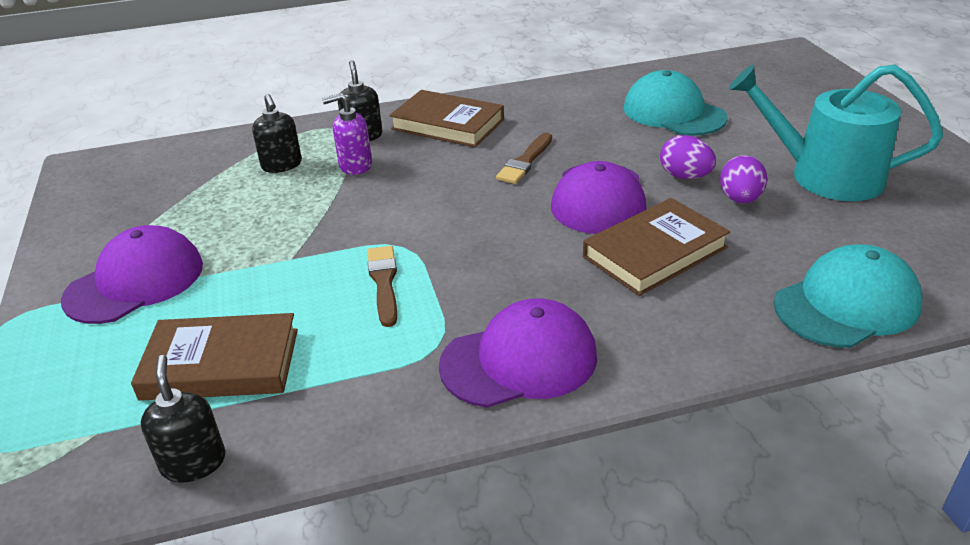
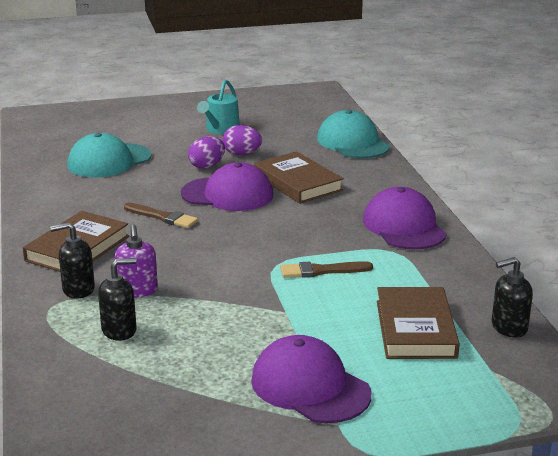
camera: 90 degrees left, 10 degrees down
turquoise watering can [729,64,943,201] -> turquoise watering can [197,80,240,134], size x0.60

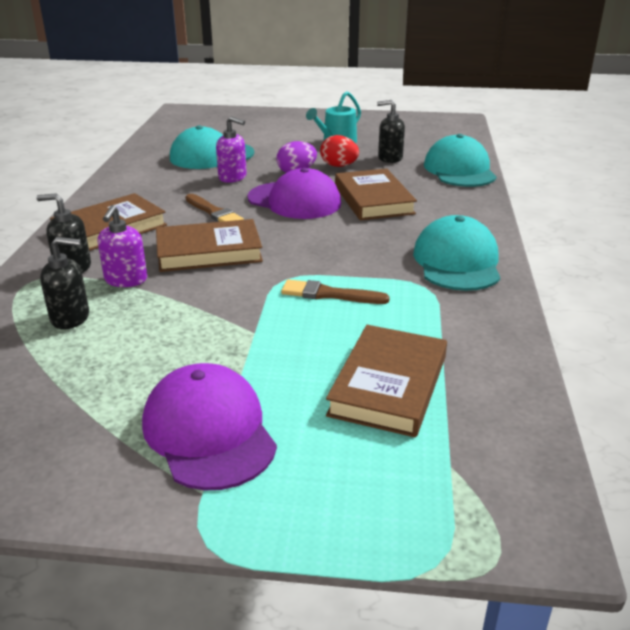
camera: 20 degrees right, 5 degrees up
purple egg [222,125,262,155] -> red egg [320,135,359,167]
purple cap [363,187,447,250] -> turquoise cap [413,215,500,291]
black soap dispenser [492,257,533,338] -> black soap dispenser moved to [377,100,405,163]
none -> brown book [156,219,263,272]
none -> purple soap dispenser [216,116,247,183]

